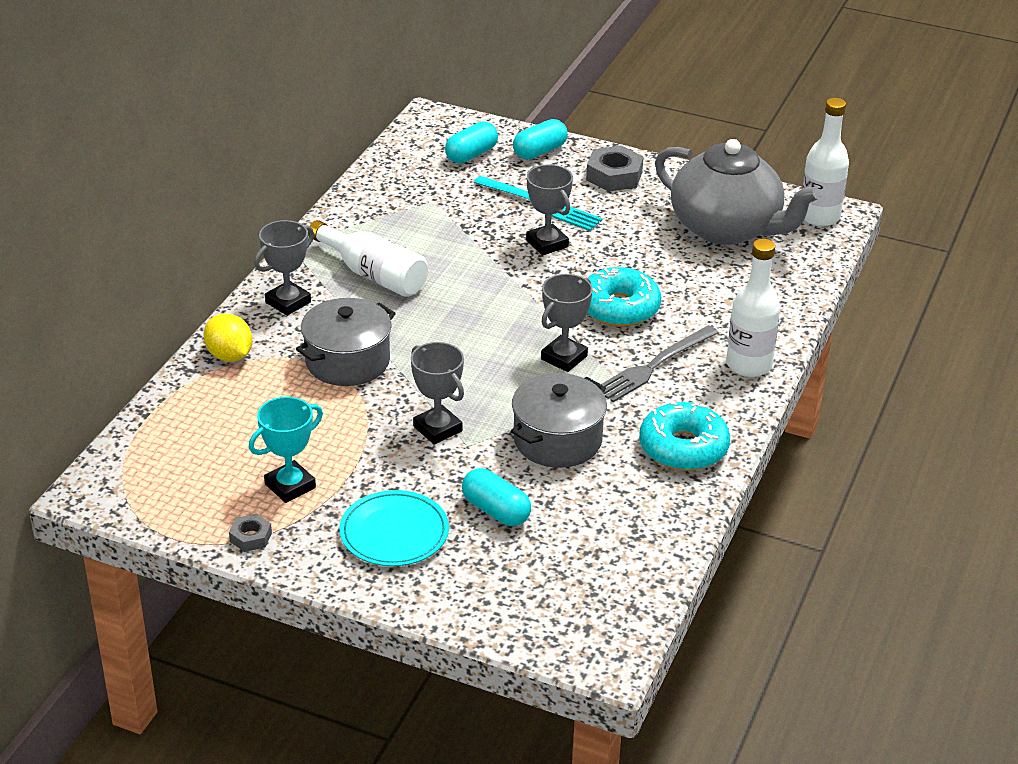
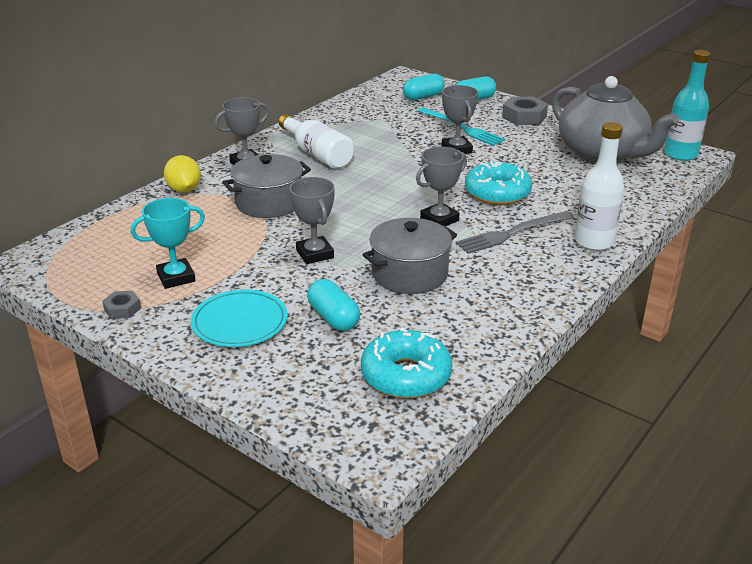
camera: 15 degrees right, 5 degrees down
turquoise donut [639,401,730,471] -> turquoise donut moved to [361,328,453,399]
white bottle [802,98,849,227] -> turquoise bottle [664,50,711,161]

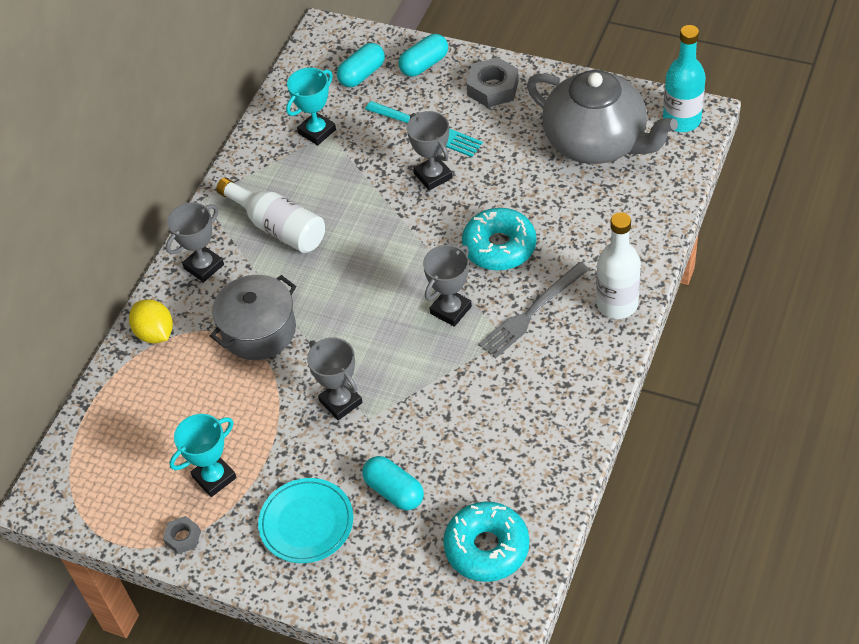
camera: 10 degrees left, 20 degrees up
grey pot [362,218,457,294] -> none
none -> turquoise trophy [286,67,336,145]

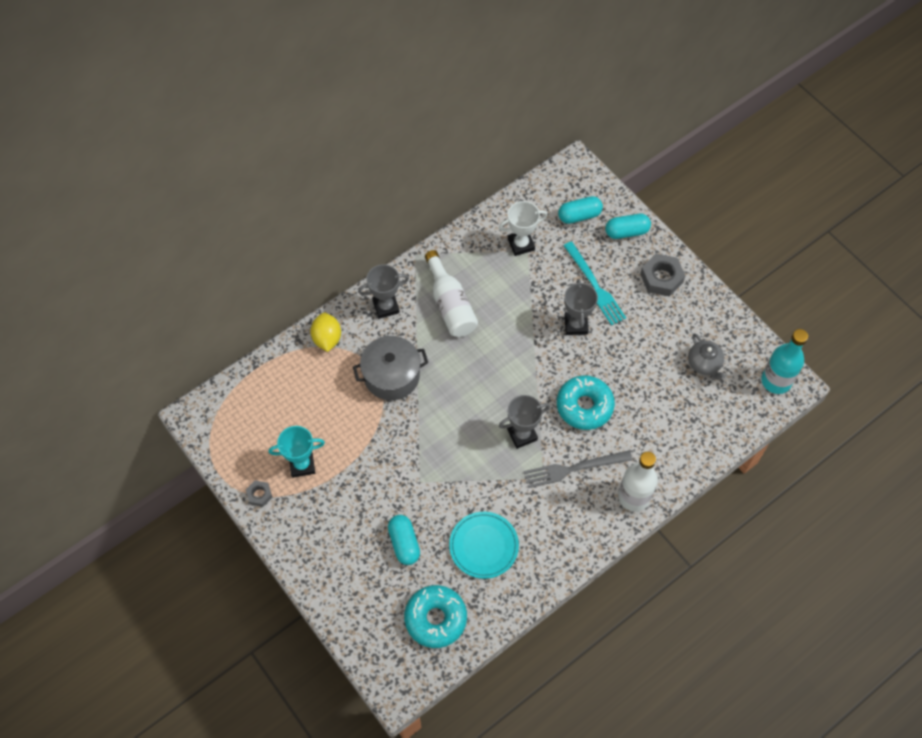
camera: 25 degrees right, 10 degrees up
turquoise plate [258,478,353,563] -> turquoise plate moved to [449,512,519,579]
turquoise trophy [286,67,336,145] -> white trophy [499,201,547,256]
grey trophy [307,337,363,420] -> none
grey teapot [527,70,678,164] -> grey teapot [688,334,725,380], size x0.43

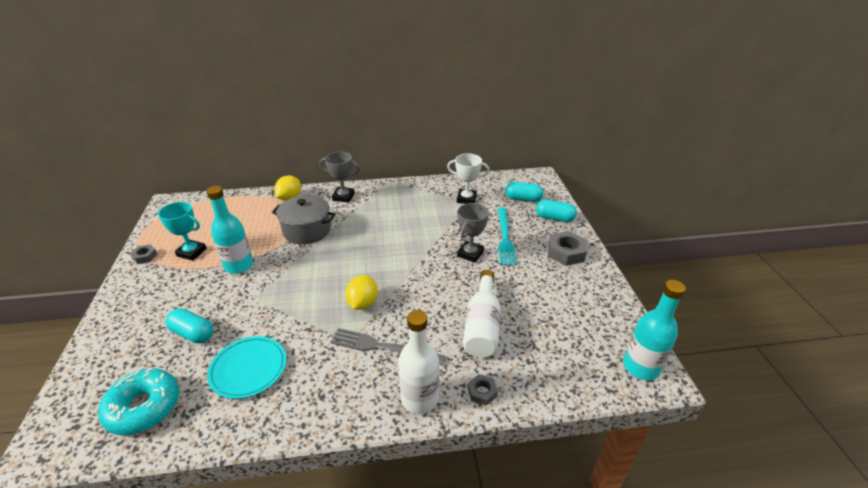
camera: 30 degrees right, 25 degrees down
turquoise capsule [388,515,420,565] -> turquoise capsule turned 75 degrees counterclockwise [165,308,213,343]
white bottle [425,250,478,337] -> white bottle moved to [463,270,501,357]
grey trophy [499,395,550,449] -> yellow lemon [345,275,378,310]
turquoise donut [557,375,615,430] -> none
grey teapot [688,334,725,380] -> none
none -> turquoise bottle [206,186,253,274]
none -> grey nut [468,374,498,406]

